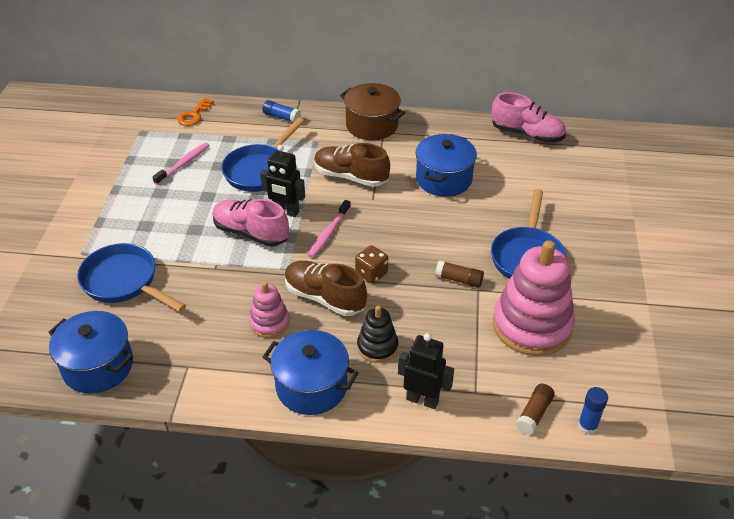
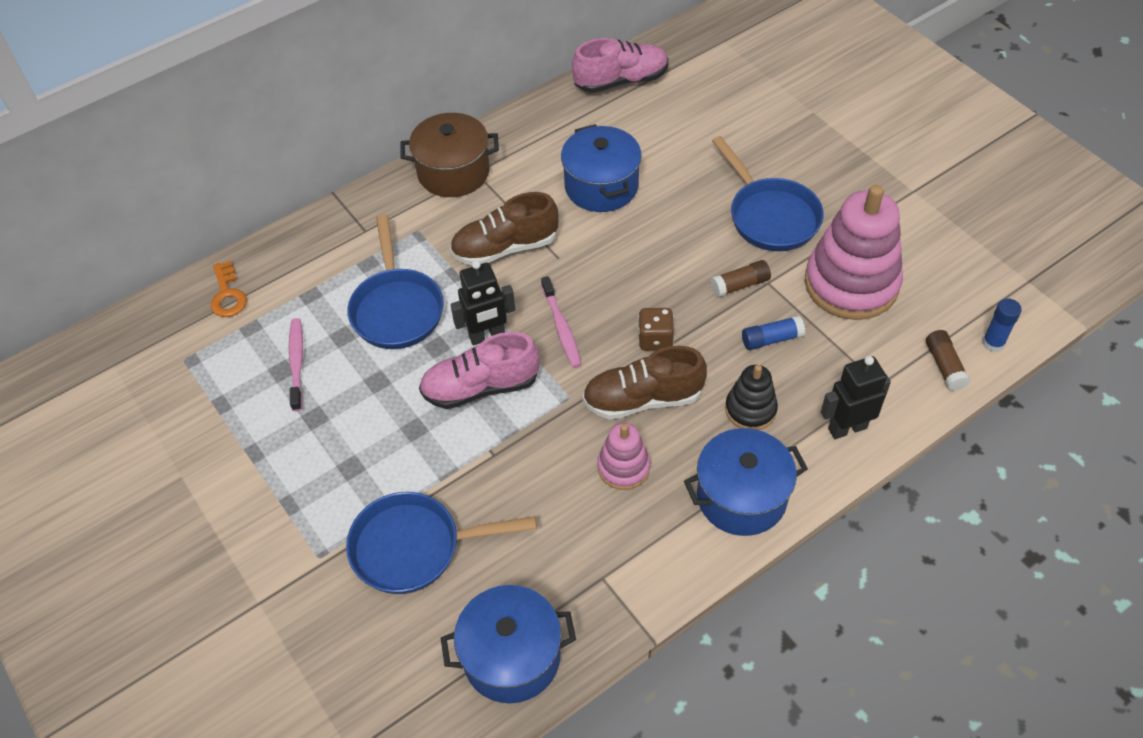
camera: 40 degrees left, 10 degrees up
blue glue stick [262,100,301,123] -> blue glue stick moved to [742,316,805,350]

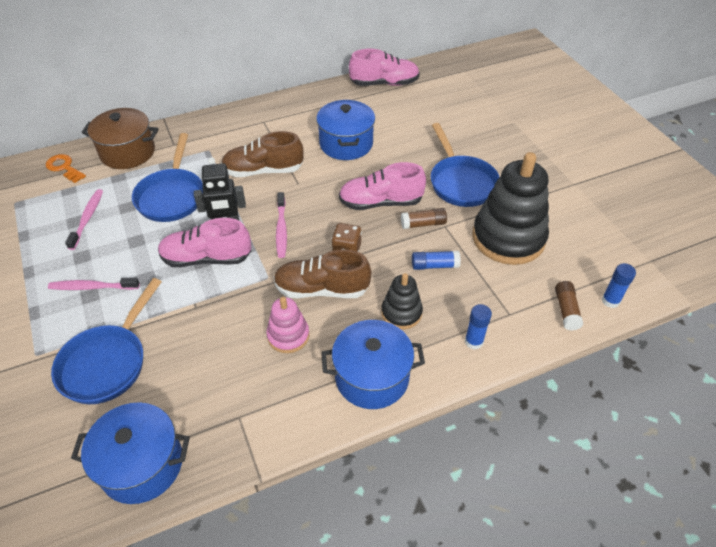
camera: 10 degrees right, 5 degrees down
orange key [211,261,247,317] -> orange key turned 135 degrees clockwise [46,154,86,183]
blue pan [346,492,537,594] -> blue pan turned 75 degrees counterclockwise [51,278,162,404]
brown pot [400,113,499,197] -> brown pot moved to [82,108,158,169]
pink stacking toy [805,185,903,320] -> black stacking toy [472,152,549,265]
black robot [821,356,891,439] -> blue glue stick [465,304,492,350]
none -> pink toothbrush [48,278,140,290]
none -> pink shoe [339,162,426,210]

